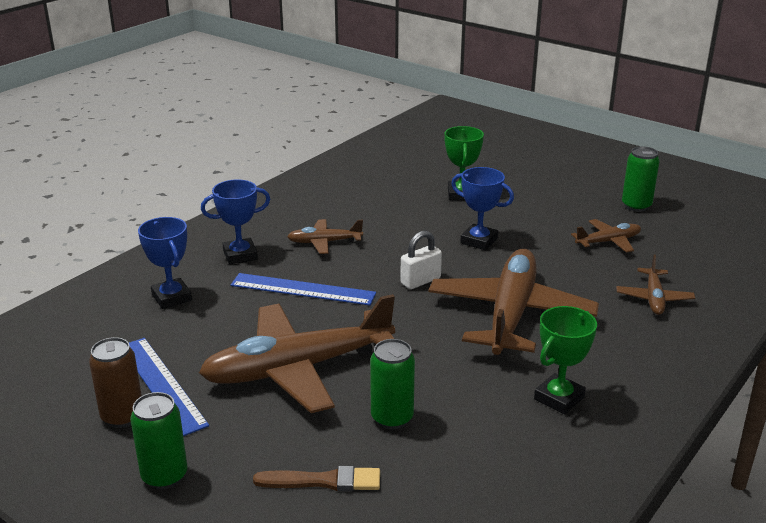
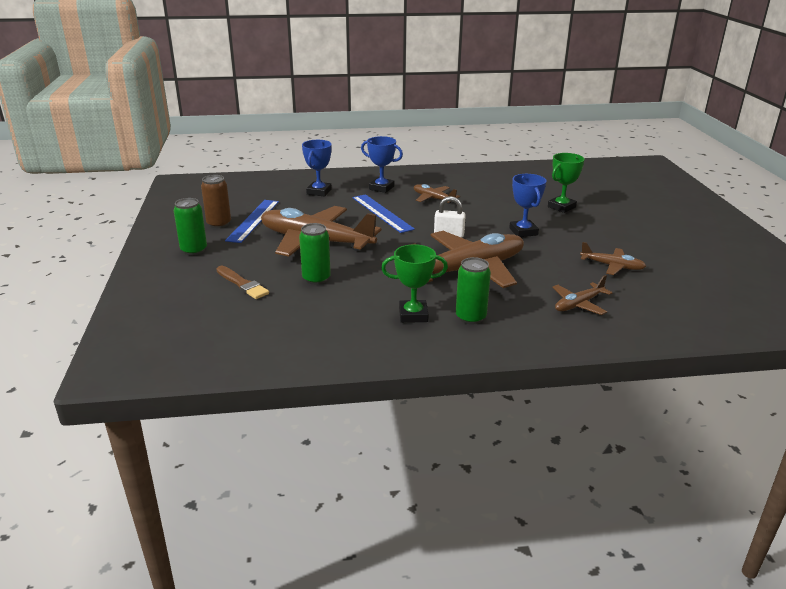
camera: 45 degrees right, 0 degrees up
green can [622,146,660,212] -> green can moved to [456,257,491,324]

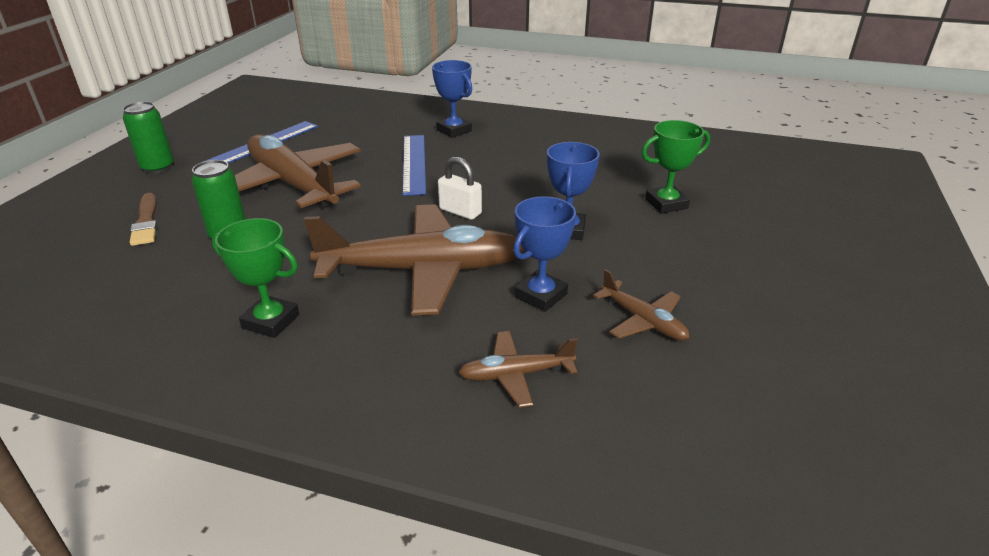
camera: 25 degrees right, 5 degrees up
brown can [201,175,231,228] -> none
blue trophy [302,140,332,197] -> blue trophy moved to [513,196,576,312]
brown plane [414,184,460,204] -> none
green can [456,257,491,324] -> none

